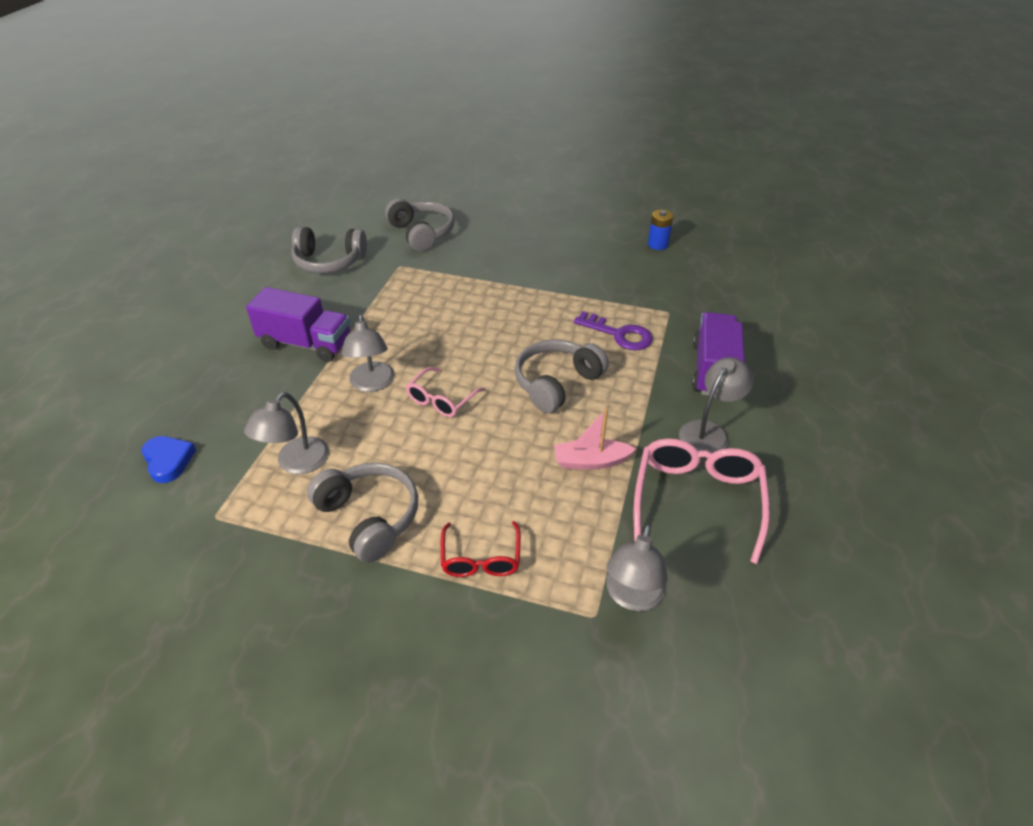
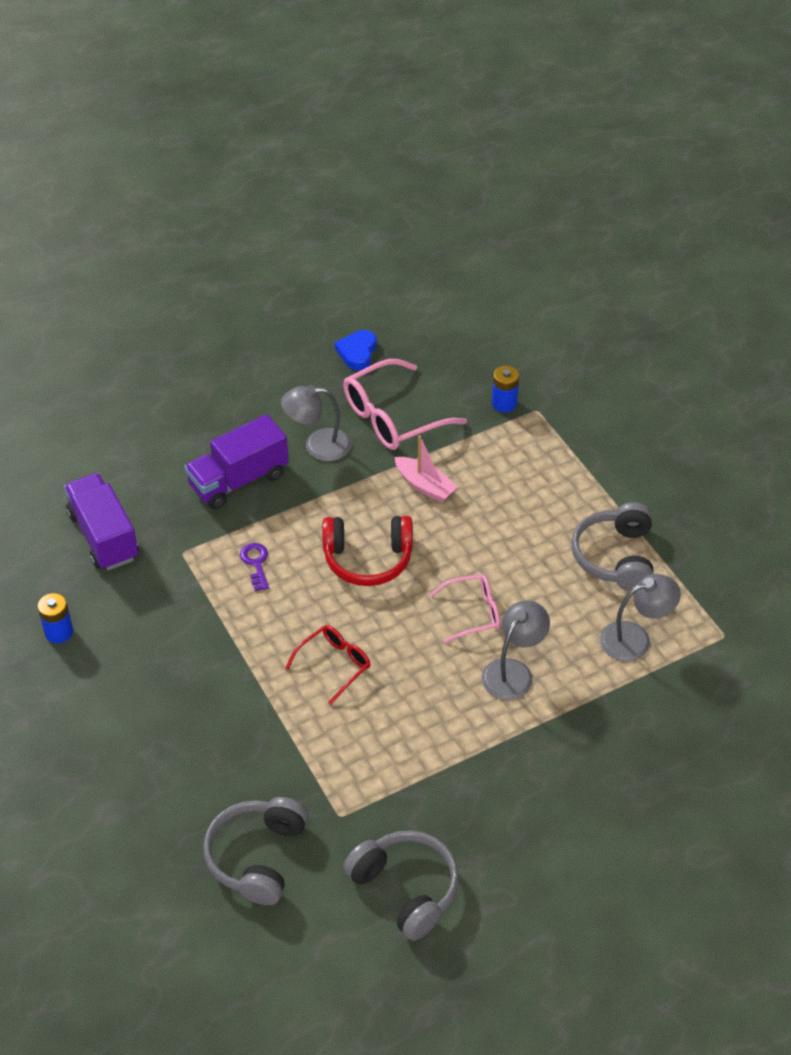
camera: 135 degrees left, 5 degrees up
blue heart [142,436,196,483] -> blue heart moved to [335,330,377,370]
purple truck [246,287,350,362] -> purple truck moved to [64,473,139,570]
red glasses [441,521,521,577] -> red glasses moved to [285,625,371,705]
grey headphones [515,339,609,413] -> red headphones [322,516,413,586]
purple key [574,311,653,350] -> purple key [240,543,269,591], size x0.65
grey lamp [606,524,667,611] -> blue battery [492,366,519,412]

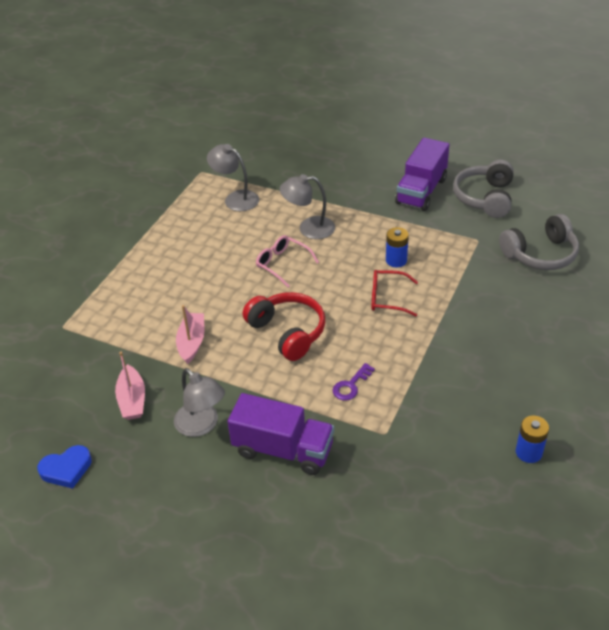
camera: 125 degrees left, 5 degrees down
purple truck [64,473,139,570] -> purple truck moved to [395,137,450,211]
pink glasses [343,359,467,450] -> pink boat [115,352,145,420]
blue battery [492,366,519,412] -> blue battery moved to [386,227,409,268]
grey headphones [571,502,654,591] -> none

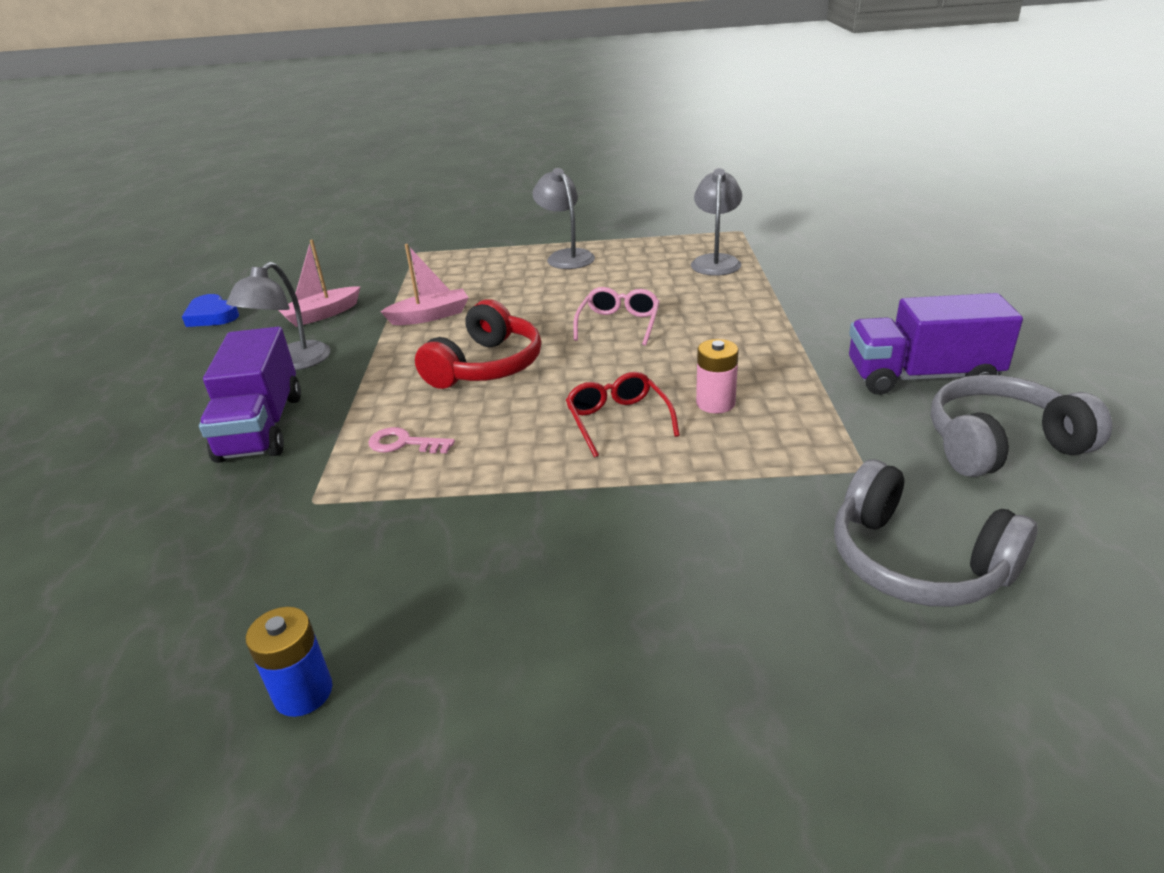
camera: 65 degrees right, 10 degrees down
grey lamp [280,174,335,239] -> grey lamp moved to [532,168,595,269]
purple key [333,363,375,401] -> pink key [368,427,455,453]
blue battery [386,227,409,268] -> pink battery [696,339,739,413]

